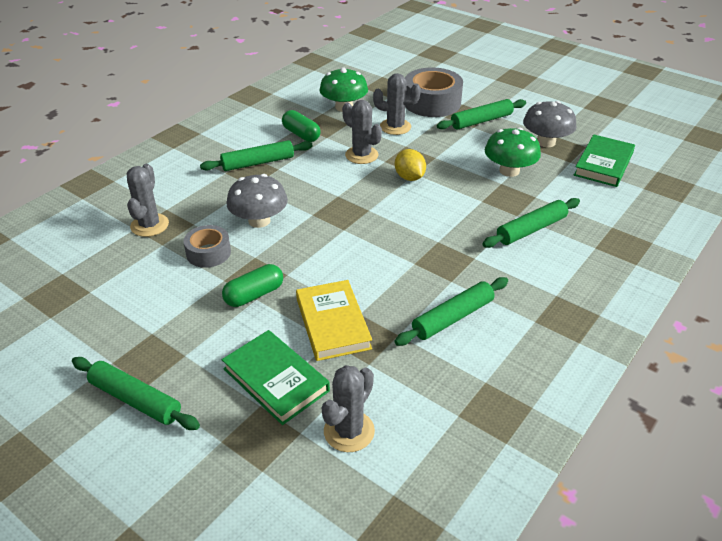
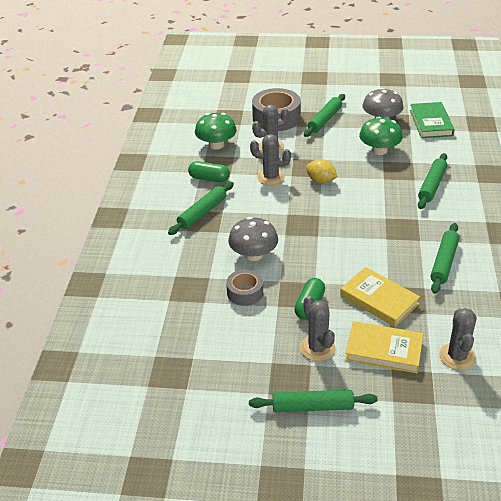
camera: 30 degrees left, 0 degrees up
grey cactus [127,164,169,237] -> grey cactus moved to [300,296,335,361]
green book [222,330,330,425] -> yellow book [345,321,423,373]

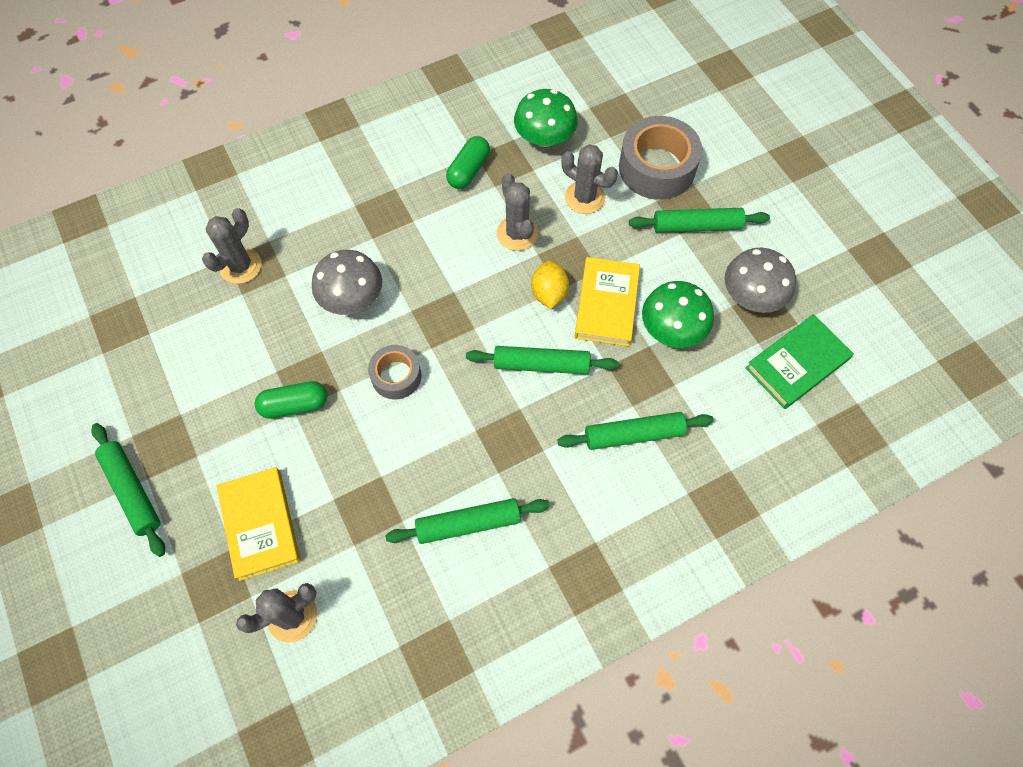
camera: 55 degrees right, 25 degrees up
green rolling pin [168,182,234,235] -> green rolling pin moved to [466,346,618,374]
green capsule [188,161,230,182] -> green capsule turned 45 degrees clockwise [446,136,490,189]
grey tape [226,269,263,306] -> grey tape moved to [368,345,421,399]
grey cactus [300,296,335,361] -> grey cactus moved to [202,208,262,284]
yellow book [340,267,420,327] -> yellow book moved to [575,257,640,346]

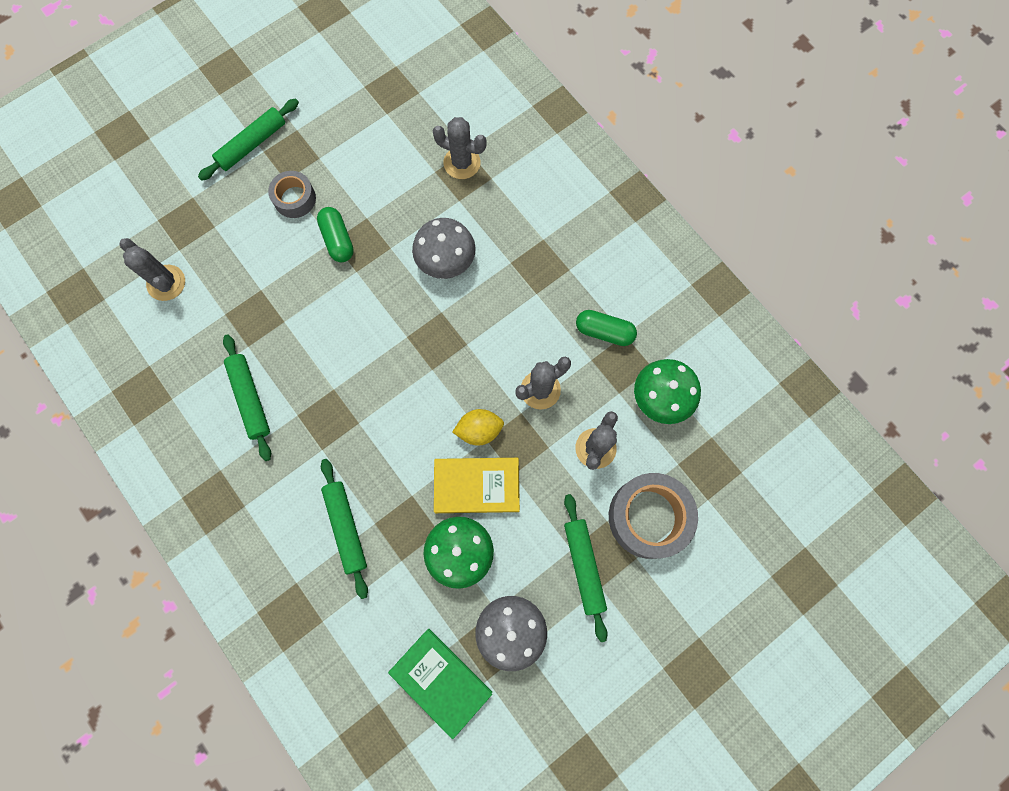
camera: 80 degrees right, 10 degrees up
yellow book [217,467,300,581] -> none
grey tape [368,345,421,399] -> grey tape moved to [268,171,316,218]
green rolling pin [466,346,618,374] -> none

